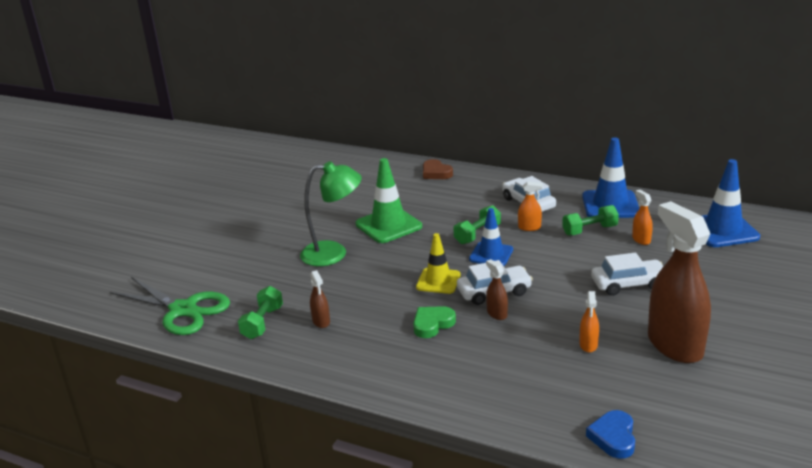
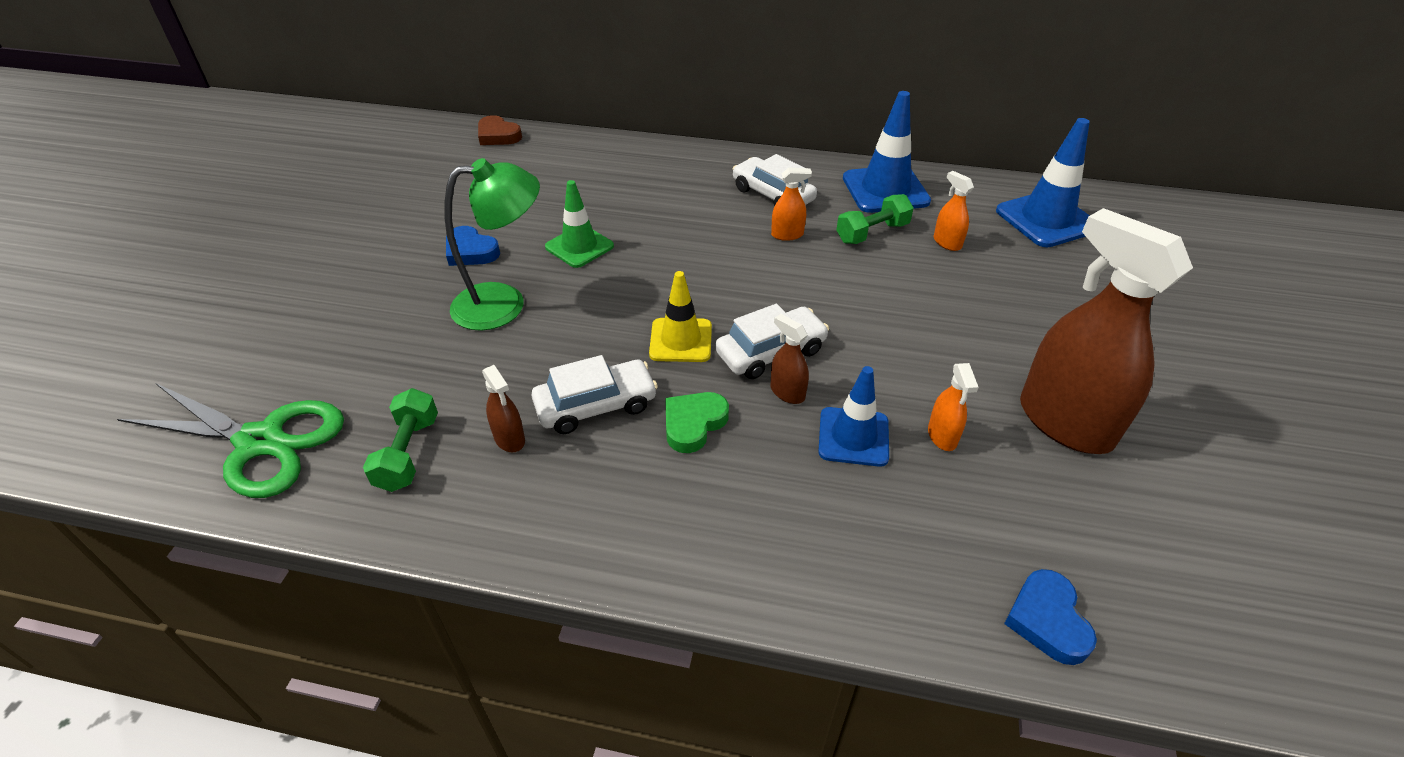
camera: 15 degrees left, 15 degrees up
green traffic cone [356,158,422,243] -> green traffic cone [545,180,614,268], size x0.66
brown heart [423,159,453,179] -> brown heart moved to [478,115,522,145]
green dumbbell [454,205,501,244] -> none
blue traffic cone [469,208,513,266] -> blue traffic cone moved to [818,366,889,467]
white car [591,253,663,296] -> white car moved to [531,355,658,434]
none -> blue heart [446,226,500,266]

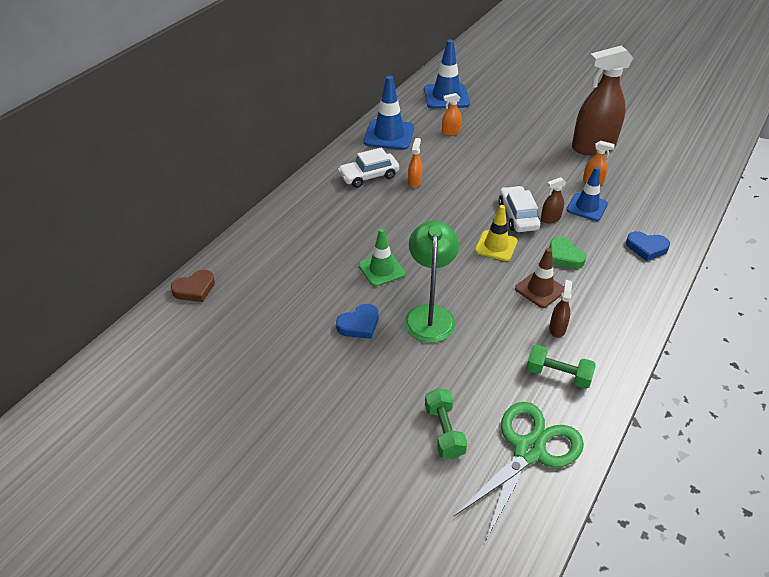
camera: 70 degrees left, 0 degrees up
brown spray bottle [482,365,525,452] -> brown spray bottle turned 60 degrees counterclockwise [549,280,572,338]
white car [531,355,658,434] -> brown traffic cone [515,248,564,308]
green dumbbell [836,194,914,244] -> green dumbbell moved to [425,388,467,459]
blue heart [1004,569,1097,665] -> blue heart moved to [626,231,670,261]

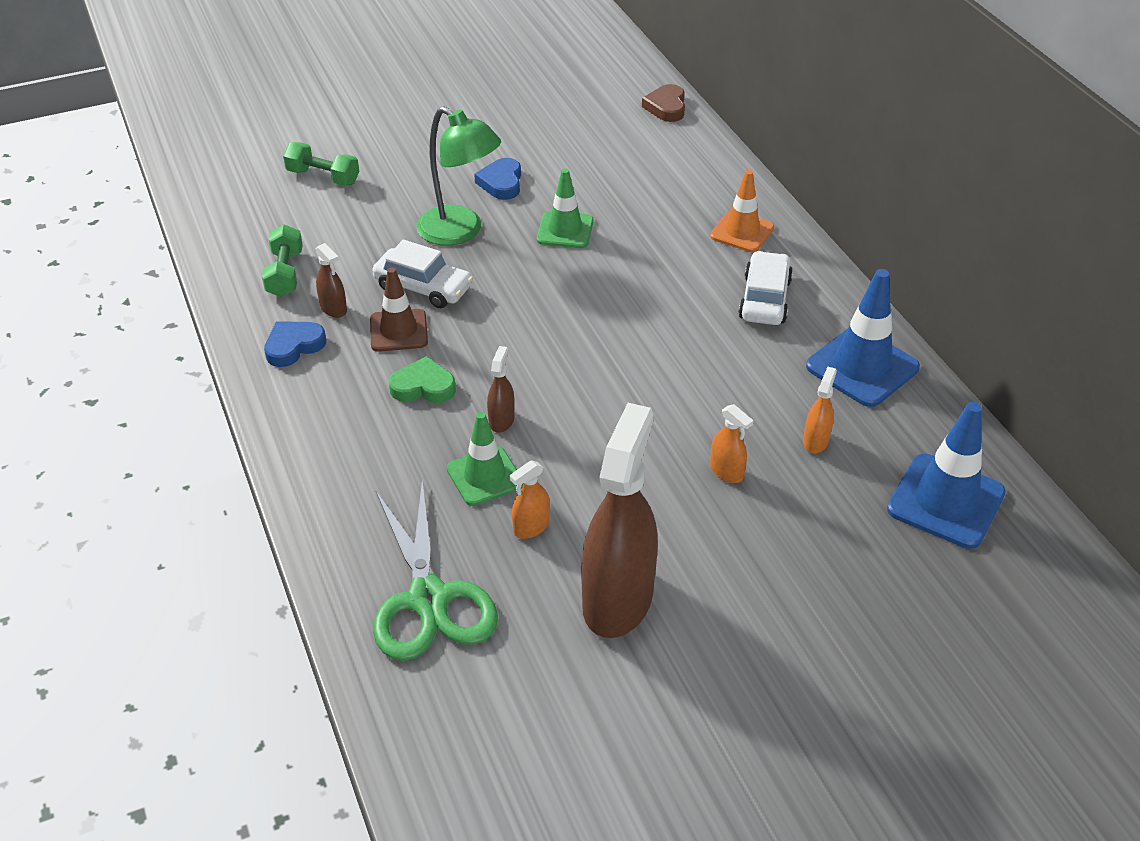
camera: 125 degrees right, 0 degrees up
orange spray bottle [408,138,423,188] -> orange spray bottle moved to [710,404,754,483]
green scissors [453,402,584,539] -> green scissors moved to [373,481,498,661]
yellow traffic cone [475,205,518,261] -> none
white car [498,186,540,232] -> white car moved to [372,240,473,308]
green dumbbell [526,344,596,389] -> green dumbbell turned 60 degrees counterclockwise [262,224,303,297]
blue traffic cone [567,167,608,221] -> green traffic cone [447,412,523,506]
blue heart [626,231,670,261] -> blue heart moved to [264,321,326,367]
none -> orange traffic cone [710,170,774,252]

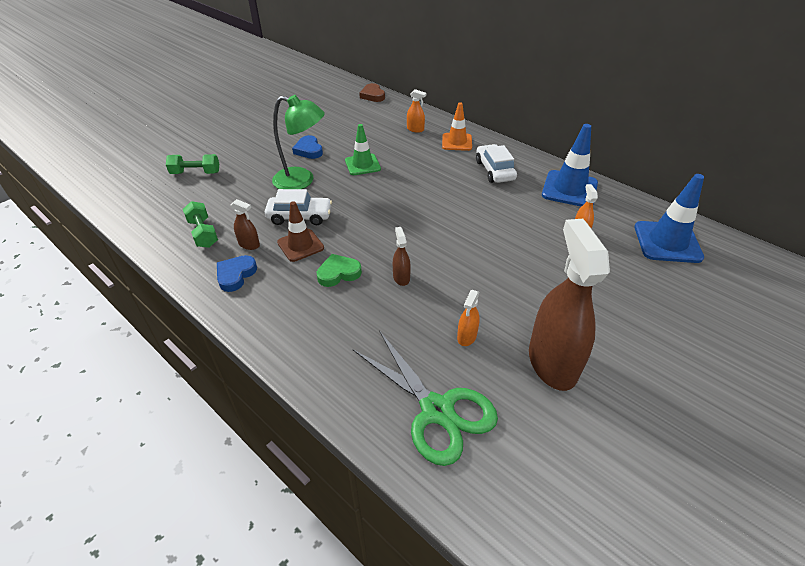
camera: 25 degrees left, 0 degrees up
green traffic cone [447,412,523,506] -> none
orange spray bottle [710,404,754,483] -> orange spray bottle moved to [407,89,426,133]

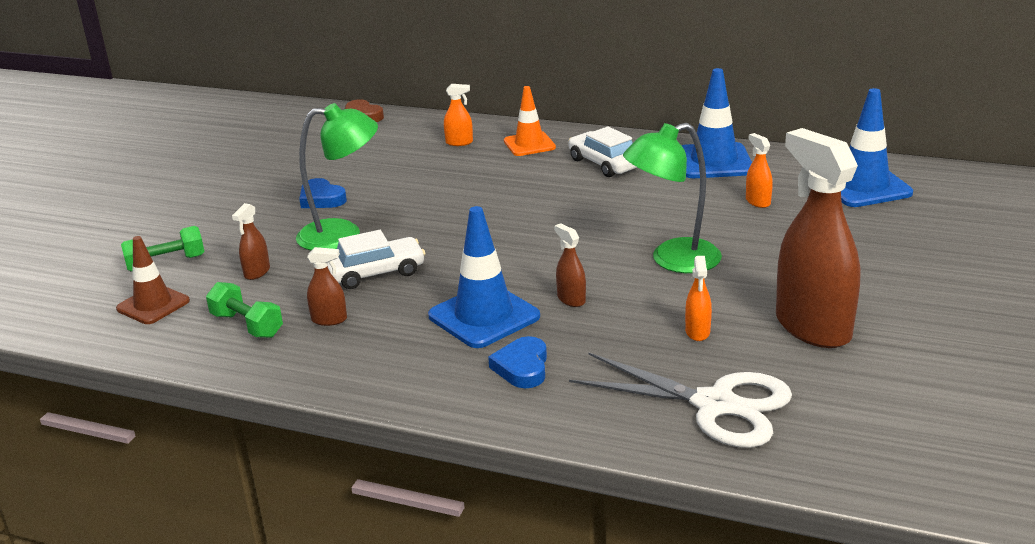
camera: 20 degrees left, 15 degrees down
blue heart [217,255,257,292] -> blue heart moved to [488,336,547,388]
brown traffic cone [277,201,324,262] -> brown traffic cone moved to [116,236,190,324]
green heart [317,254,362,287] -> blue traffic cone [428,206,540,348]
green traffic cone [345,124,381,175] -> none
green scissors [353,331,498,466] -> white scissors [569,353,792,448]
none -> brown spray bottle [232,203,270,280]
none -> green lamp [623,123,722,273]

